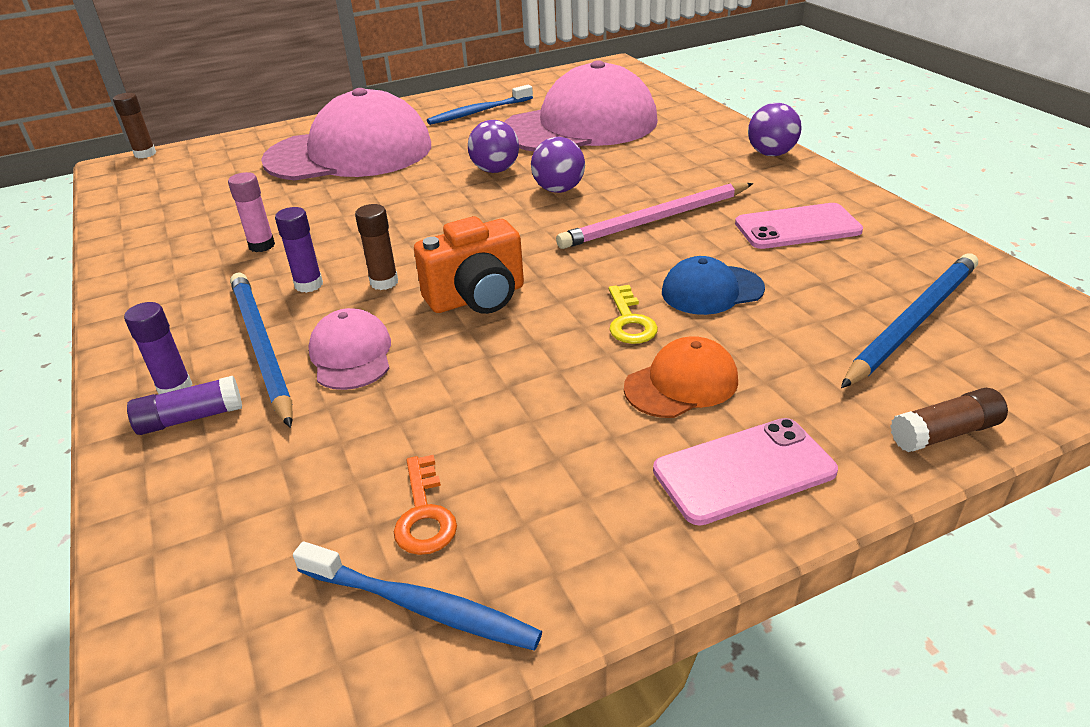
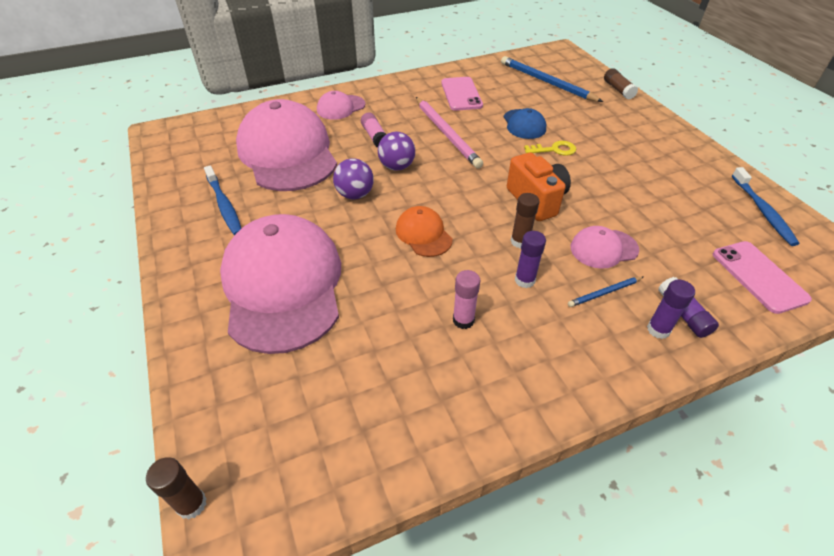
camera: 90 degrees left, 10 degrees up
blue pencil [230,273,293,428] -> blue pencil [568,277,643,307], size x0.48
blue toothbrush [293,542,542,651] -> blue toothbrush turned 150 degrees clockwise [732,167,799,246]
orange key [394,455,457,555] -> none
orange cap [624,336,738,418] -> orange cap moved to [396,206,453,257]
pink phone [653,418,838,526] -> pink phone moved to [713,241,812,314]
purple ball [748,103,802,156] -> none
none -> pink cap [317,91,365,120]
none -> pink glue stick [361,112,386,147]

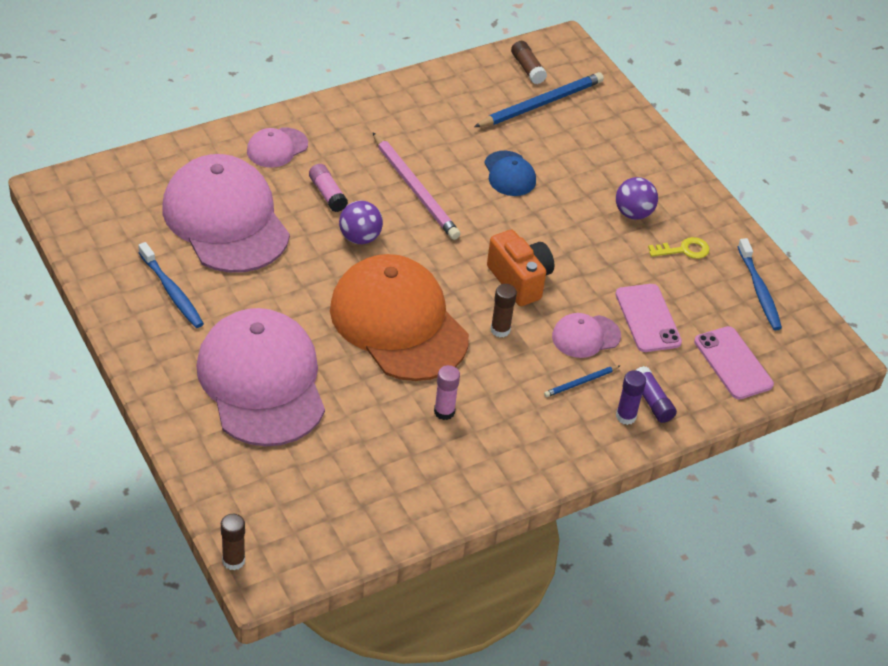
camera: 10 degrees left, 0 degrees up
purple ball [333,158,374,199] -> purple ball moved to [616,177,658,220]
orange cap [396,206,453,257] -> orange cap [330,254,469,381], size x2.24
pink phone [441,77,483,111] -> pink phone moved to [616,284,682,352]
blue pencil [501,56,603,102] -> blue pencil turned 105 degrees clockwise [474,72,604,127]
purple glue stick [515,231,546,288] -> none
yellow key [524,141,576,156] -> yellow key moved to [648,237,710,259]
brown glue stick [604,68,638,99] -> brown glue stick moved to [511,41,547,84]

